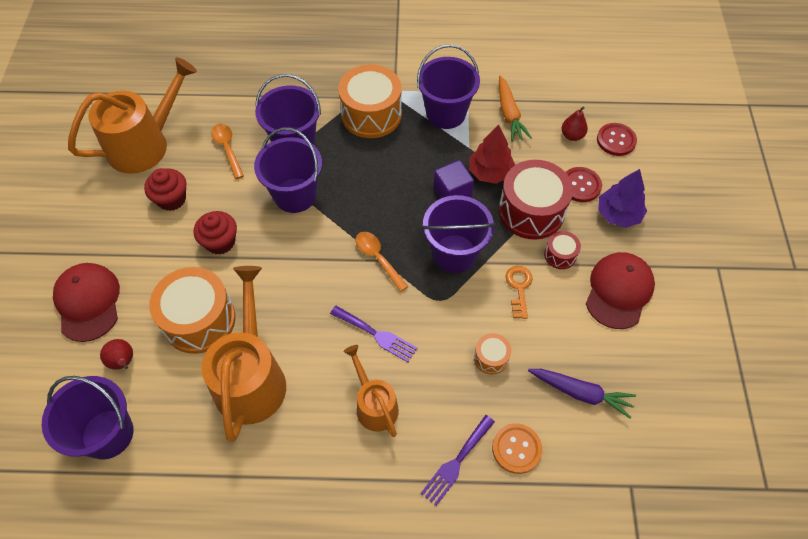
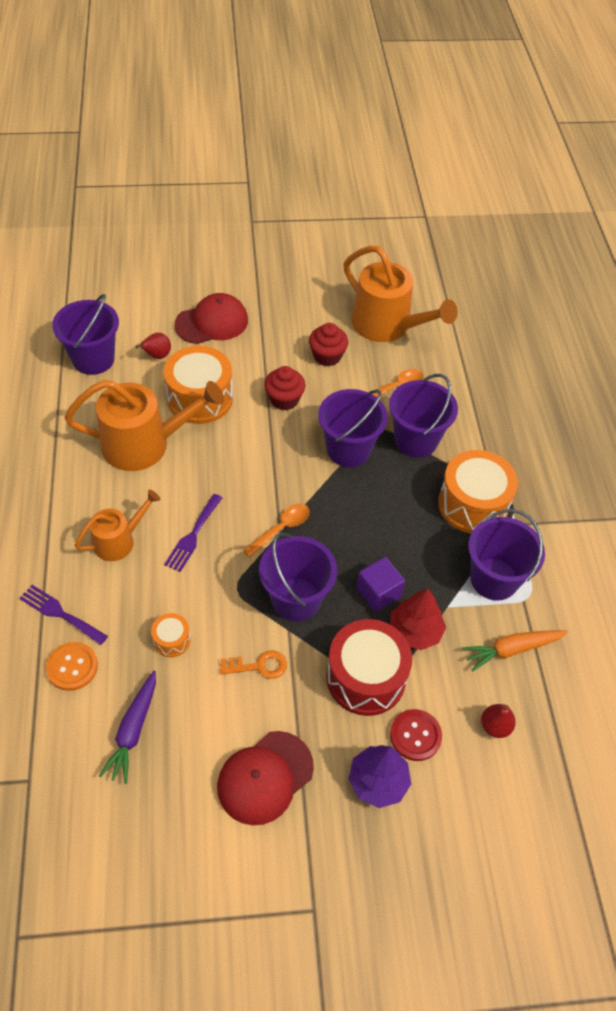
camera: 80 degrees right, 5 degrees down
red drum [544,231,581,269] -> none
red cap [586,252,655,329] -> red cap turned 120 degrees clockwise [217,731,314,825]
red button [597,123,637,156] -> none

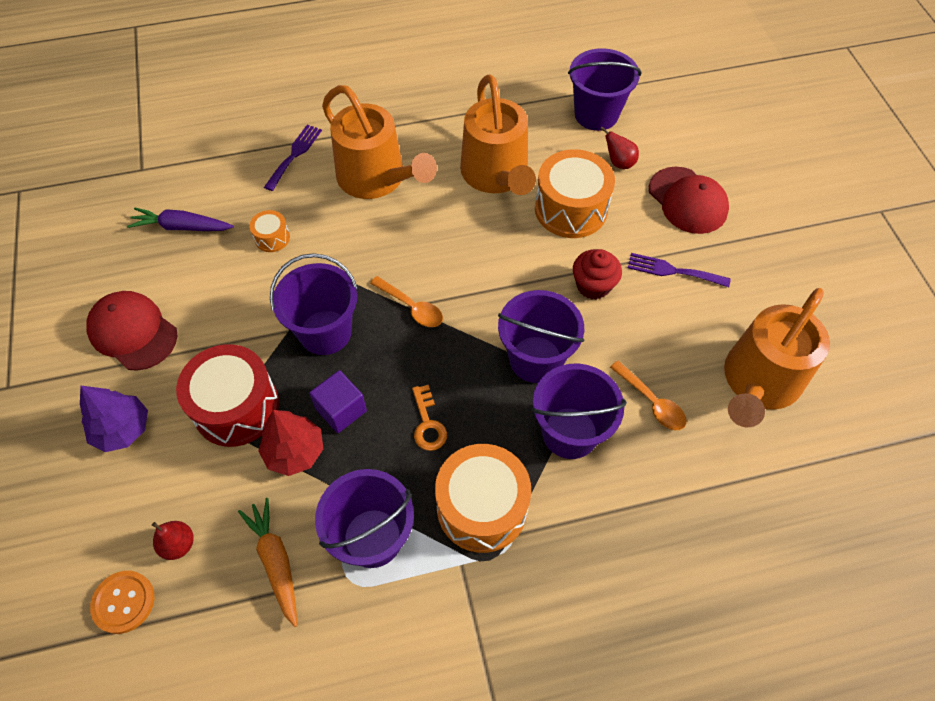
camera: 85 degrees right, 5 degrees up
orange button [46,642,98,691] -> orange button moved to [90,571,154,634]
orange watering can [75,490,161,561] -> orange watering can [322,85,437,199], size x1.76
purple fork [164,494,222,572] -> purple fork moved to [628,253,731,287]
orange key [220,650,287,679] -> orange key moved to [412,385,447,451]
red cupcake [309,323,348,367] -> none
red button [390,709,442,761] -> none

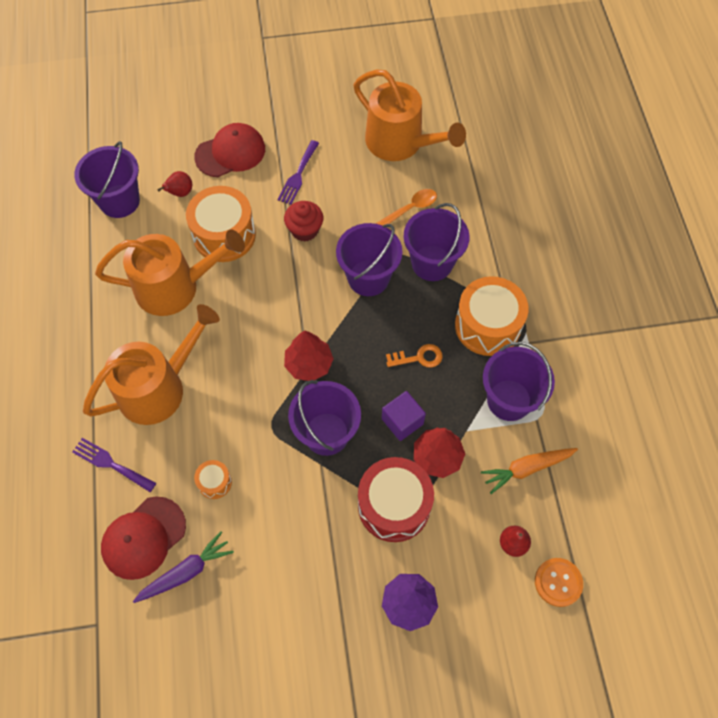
camera: 85 degrees left, 5 degrees up
red cap [86,291,178,371] -> red cap moved to [101,496,186,580]
purple carrot [127,207,234,231] -> purple carrot turned 135 degrees counterclockwise [133,531,234,603]
orange spoon [370,276,443,327] -> red tree [284,330,334,381]

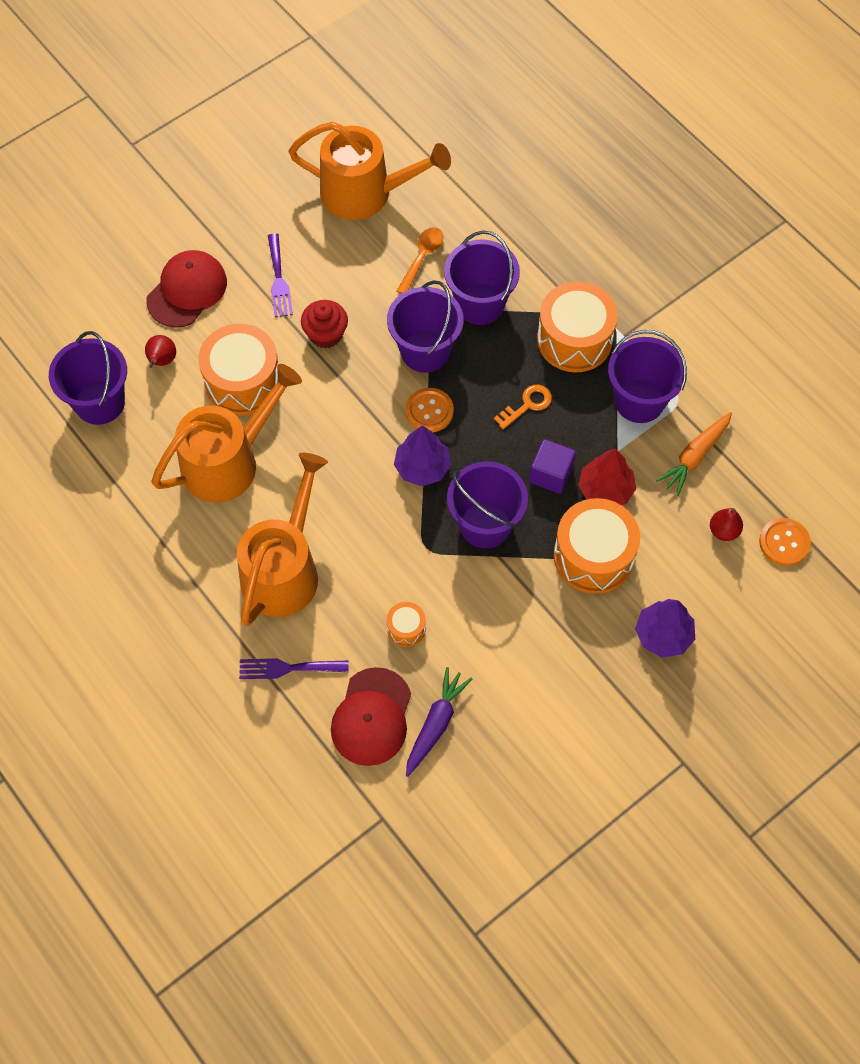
camera: 30 degrees left, 0 degrees up
red tree [284,330,334,381] -> purple tree [394,425,451,486]
red drum [358,457,434,542] -> orange drum [554,498,640,594]
none -> orange button [405,388,454,432]

